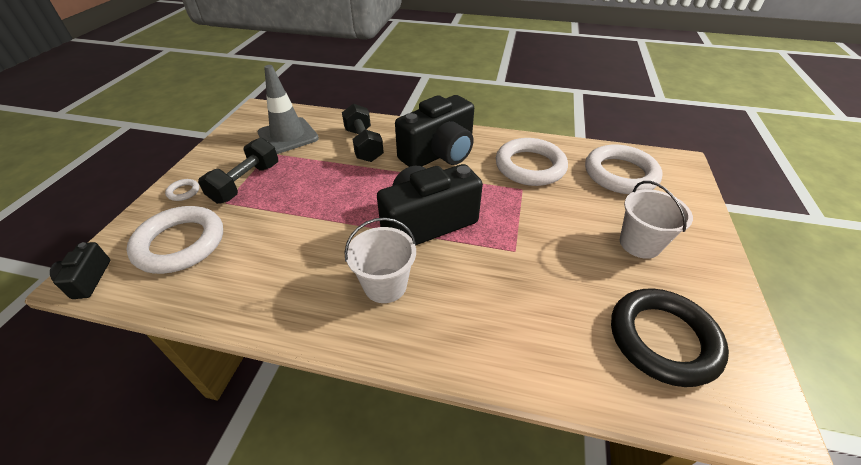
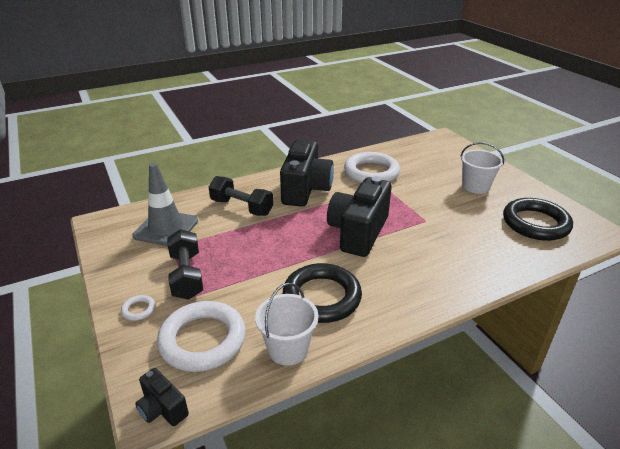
camera: 40 degrees left, 10 degrees down
white bucket [344,217,416,303] -> white bucket moved to [255,283,318,366]
white ring [585,145,662,194] -> none
none -> black ring [283,263,362,323]

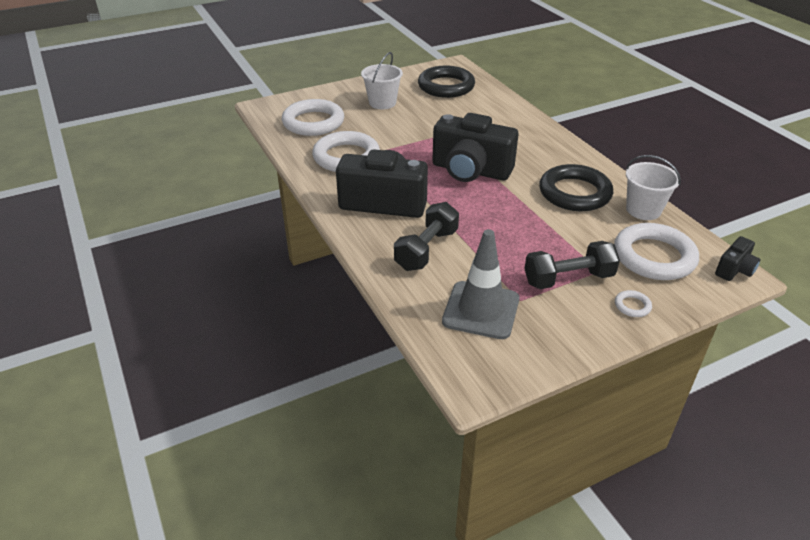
camera: 90 degrees left, 5 degrees up
none -> white ring [282,99,344,136]

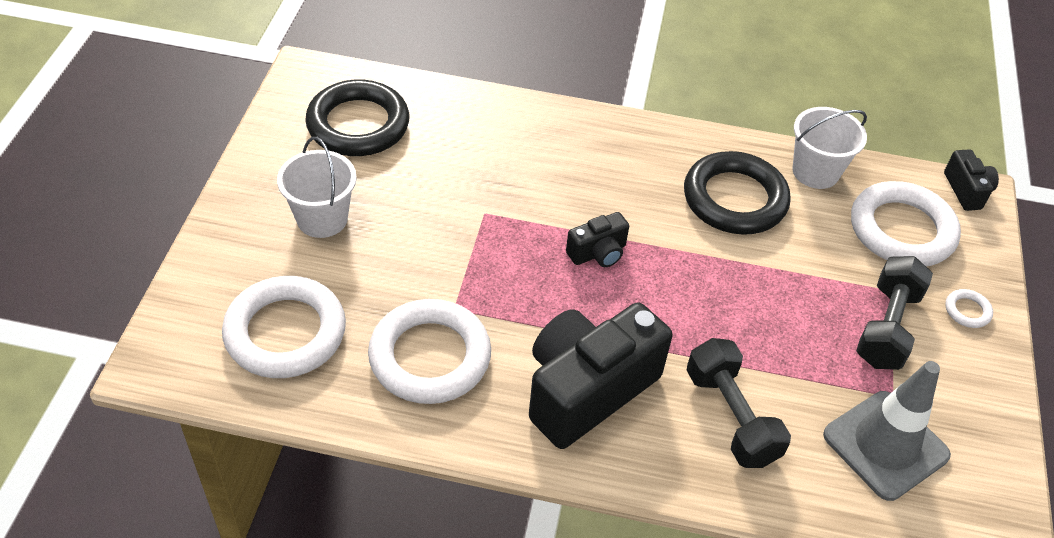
camera: 55 degrees left, 10 degrees up
black camera [432,113,518,182] -> black camera [566,212,629,267], size x0.47

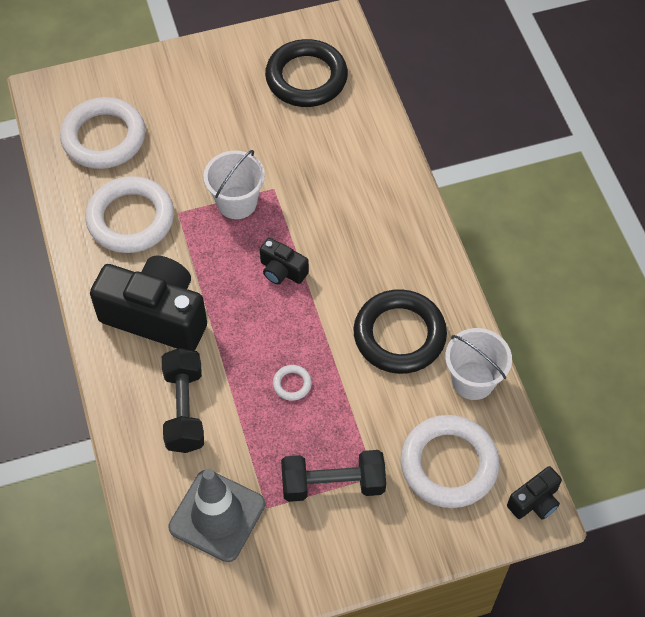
camera: 65 degrees right, 10 degrees up
white bucket [277,137,357,238] -> white bucket moved to [204,150,265,219]
black dumbbell [687,338,791,468] -> black dumbbell turned 45 degrees counterclockwise [162,348,204,453]
white ring [945,289,993,328] -> white ring moved to [273,365,312,401]

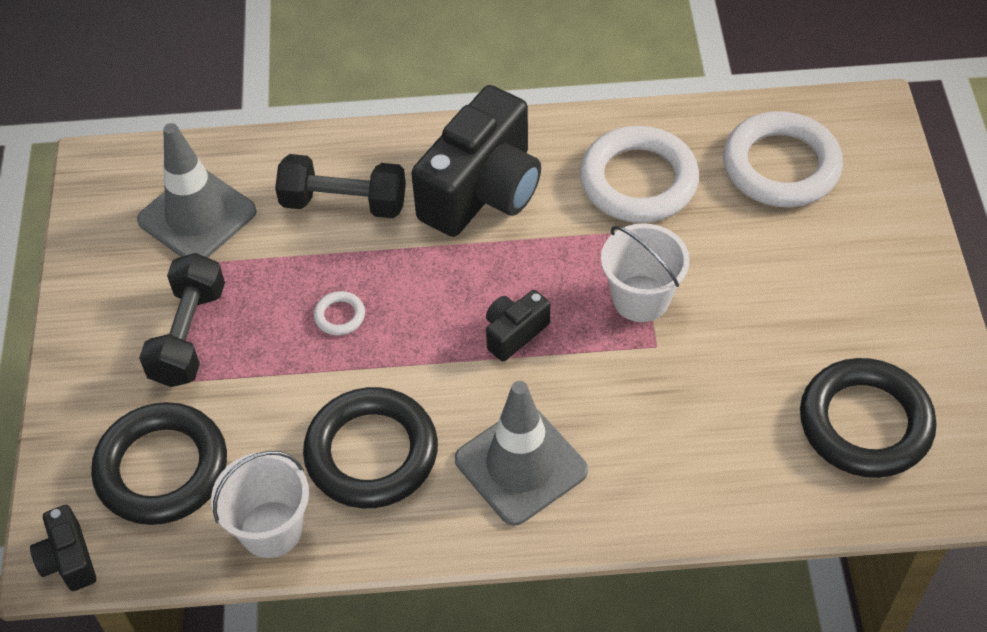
camera: 105 degrees right, 5 degrees down
white ring [400,415,499,508] -> black ring [91,402,227,525]
none -> grey traffic cone [455,381,588,526]

